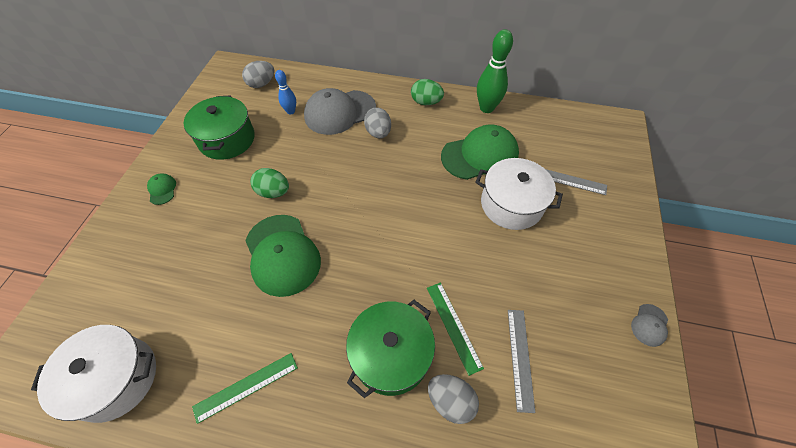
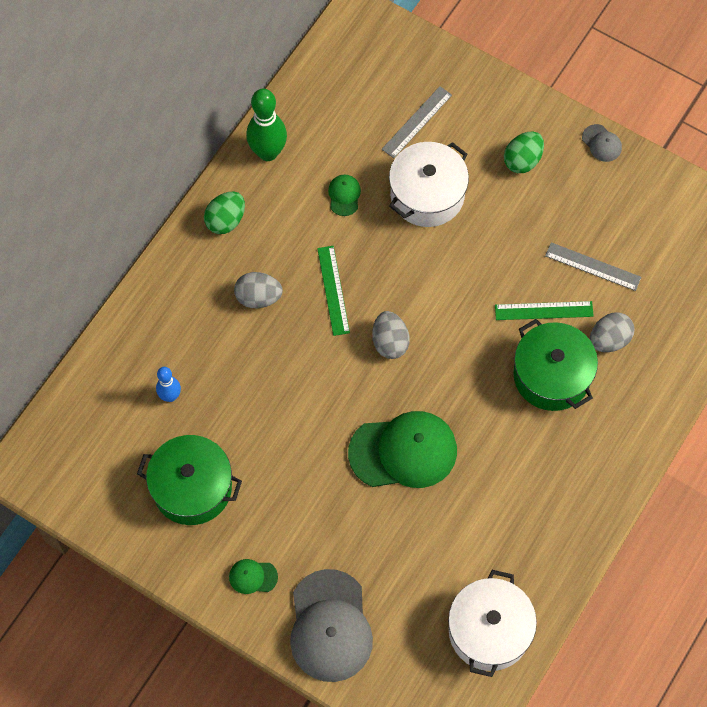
camera: 70 degrees left, 10 degrees up
green ruler [192,353,298,424] -> green ruler moved to [317,246,350,336]
grey egg [242,61,274,88] -> grey egg moved to [372,311,410,359]
green egg [250,168,289,198] -> green egg moved to [504,132,544,173]
grey cap [304,88,376,135] -> grey cap moved to [290,569,373,682]
green cap [441,124,519,180] -> green cap [328,175,361,216], size x0.44

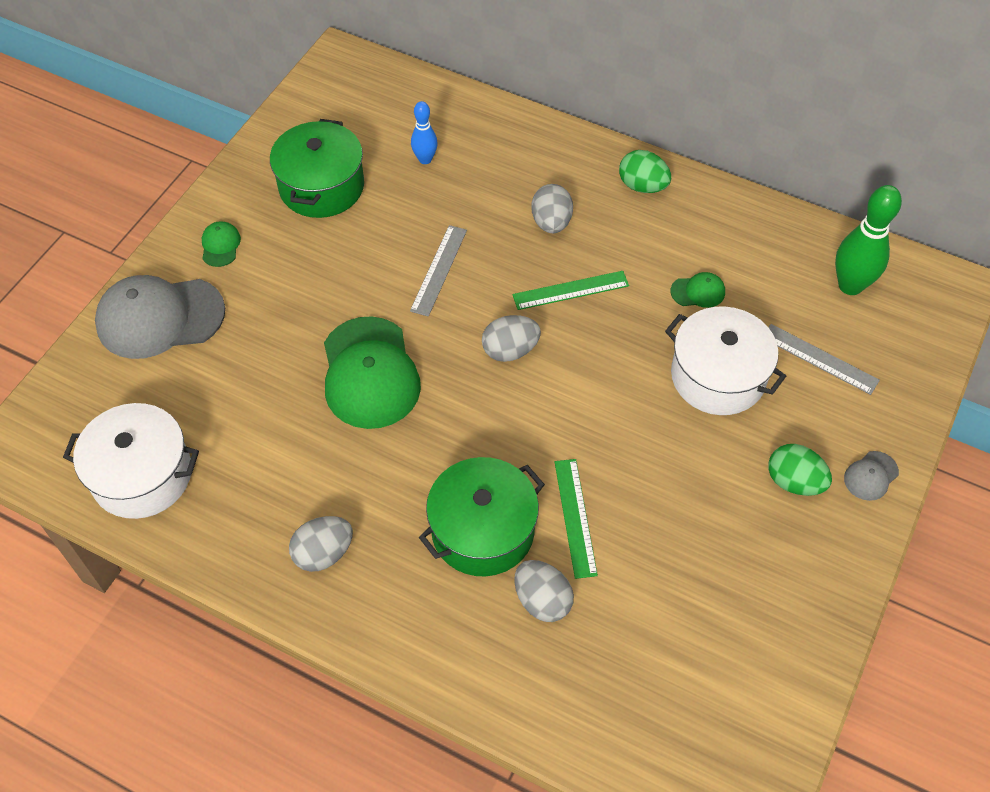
camera: 85 degrees right, 10 degrees down
green bowling pin [246,89,287,161] -> green bowling pin moved to [835,185,902,295]
grey ruler [545,242,641,291] -> grey ruler moved to [410,225,467,317]
grey cap [582,124,622,162] -> grey cap moved to [844,451,899,501]
none -> grey egg [289,516,353,572]

